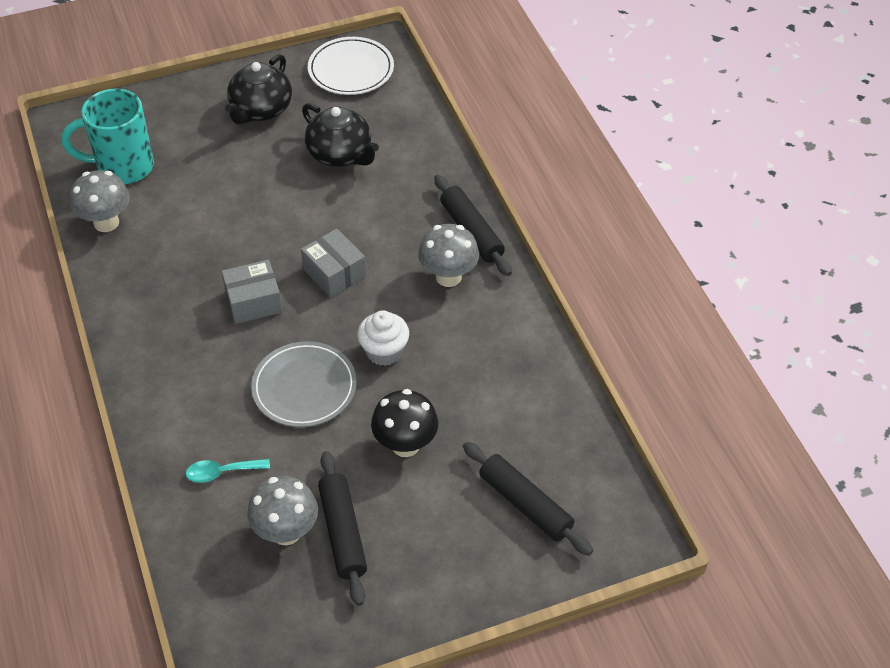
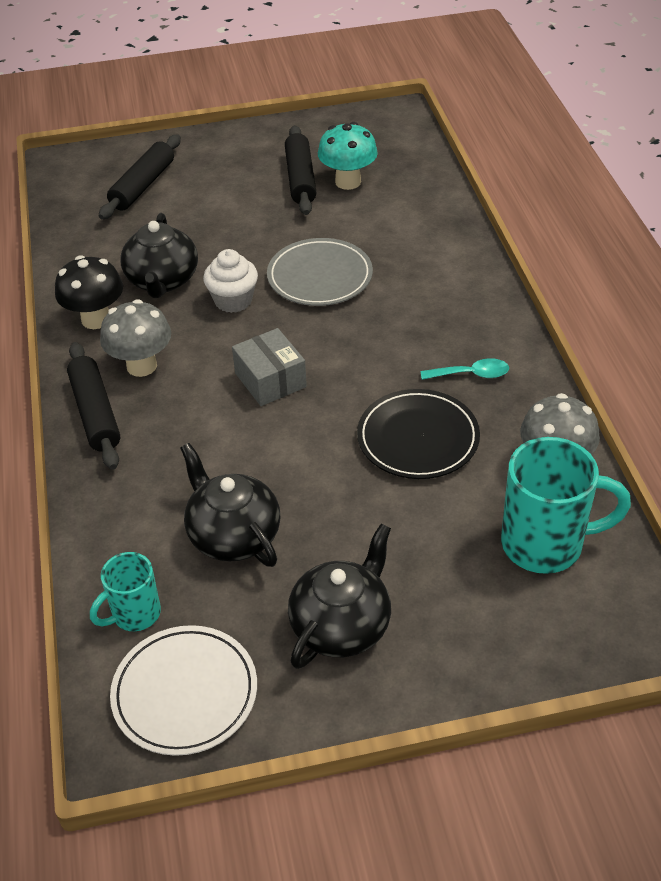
camera: 170 degrees left, 5 degrees down
turquoise spoon [185,459,270,483] -> turquoise spoon moved to [421,358,509,380]
grey box [221,260,282,324] -> none
grey mushroom [247,476,318,545] -> turquoise mushroom [318,122,378,190]
black mushroom [371,389,438,457] -> black mushroom moved to [55,255,123,329]
black rolling pin [463,442,593,556] -> black rolling pin turned 60 degrees clockwise [99,134,181,220]
none -> turquoise mug [90,552,161,631]
none -> black teapot [120,213,198,298]
none -> black plate [357,389,480,479]

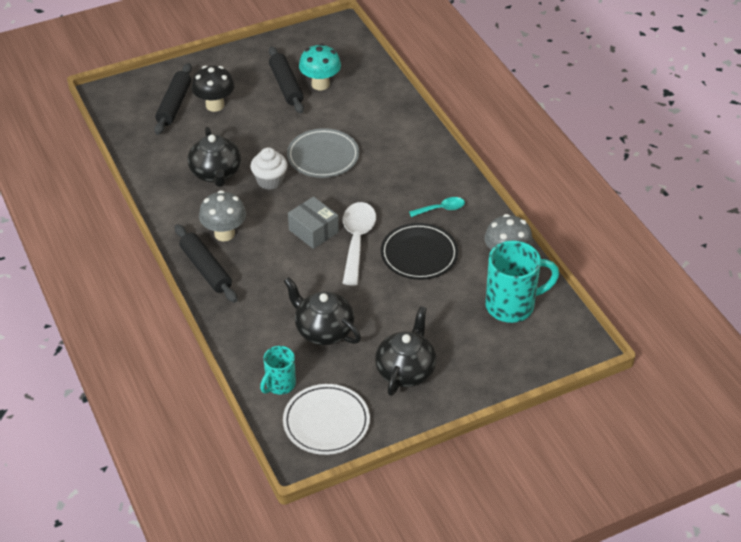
camera: 15 degrees left, 0 degrees up
black mushroom [55,255,123,329] -> black mushroom moved to [191,66,234,112]
none -> white spoon [343,202,376,286]

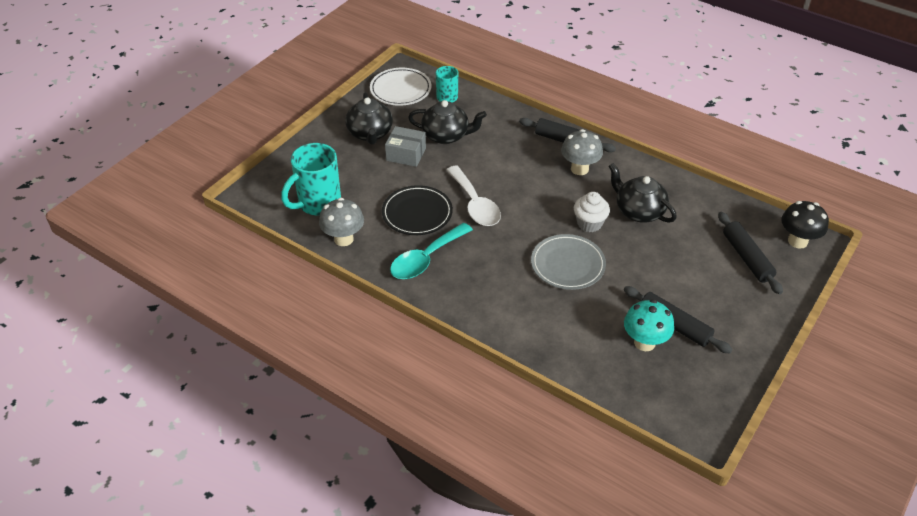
camera: 150 degrees right, 0 degrees up
black mushroom [191,66,234,112] -> black mushroom moved to [781,201,829,249]
grey box [288,196,339,249] -> grey box moved to [385,126,426,167]
turquoise spoon [409,197,465,217] -> turquoise spoon [390,223,473,279], size x1.85

